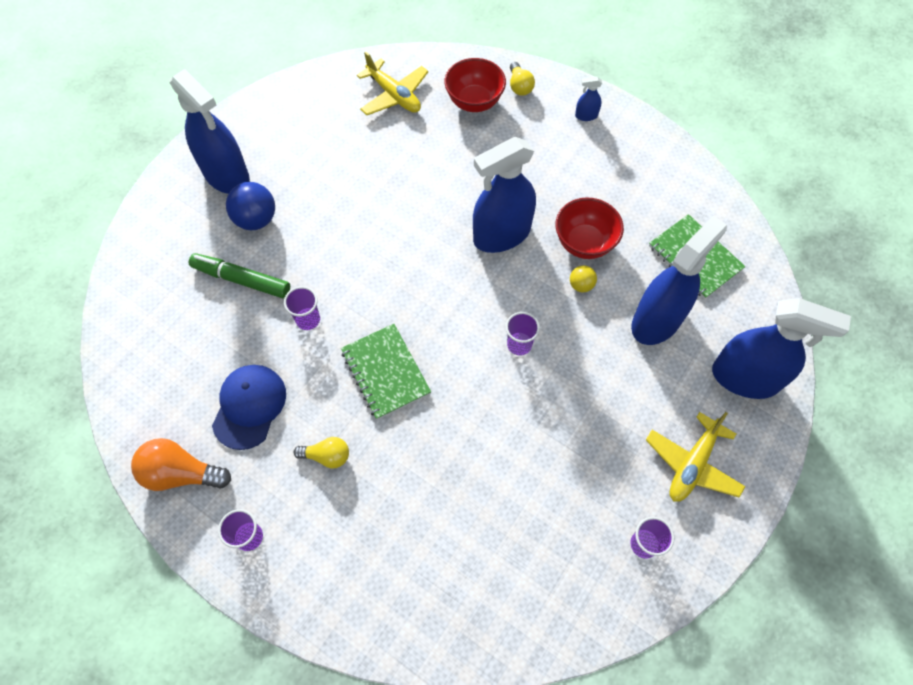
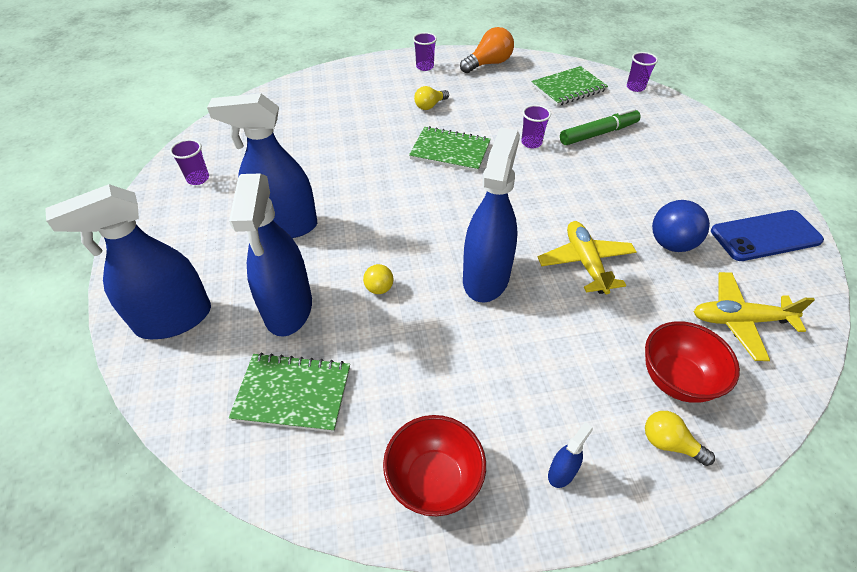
camera: 135 degrees right, 15 degrees down
blue spray bottle [169,69,250,194] -> blue spray bottle moved to [207,93,317,238]
blue cap [212,365,286,450] -> none
blue ball [226,182,275,230] -> blue ball moved to [652,200,710,252]
purple cup [506,312,540,355] -> purple cup moved to [627,52,658,92]
red bowl [555,197,624,259] -> red bowl moved to [383,415,486,516]
yellow plane [646,412,745,502] -> yellow plane moved to [538,221,637,294]
none -> green notebook [531,66,608,106]
none -> blue phone [711,210,824,261]

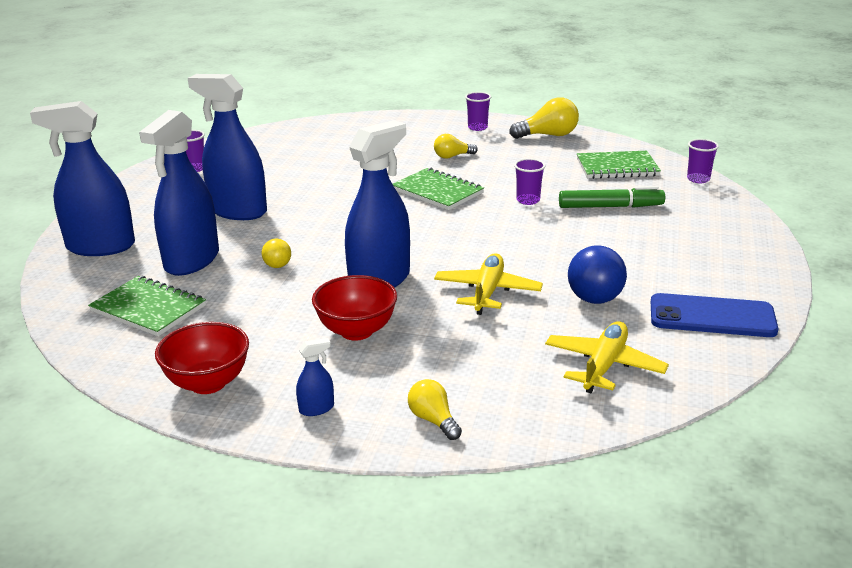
camera: 25 degrees right, 20 degrees down
orange light bulb [460,27,514,73] -> yellow light bulb [509,98,579,139]
red bowl [645,321,740,403] -> red bowl moved to [312,275,397,341]
yellow plane [694,272,815,361] -> yellow plane turned 90 degrees clockwise [545,321,669,393]

